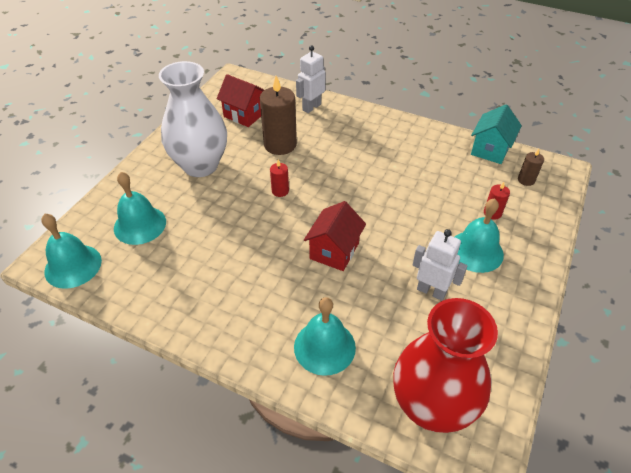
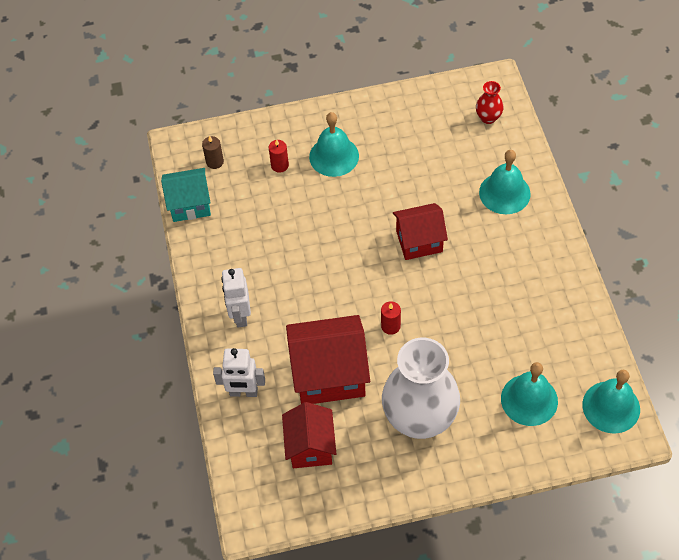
camera: 125 degrees left, 10 degrees up
brown candle [260,76,297,155] -> red house [286,315,370,404]
red vase [393,298,498,433] -> red vase [476,81,503,124], size x0.42
white robot [413,229,468,301] -> white robot moved to [221,268,251,327]

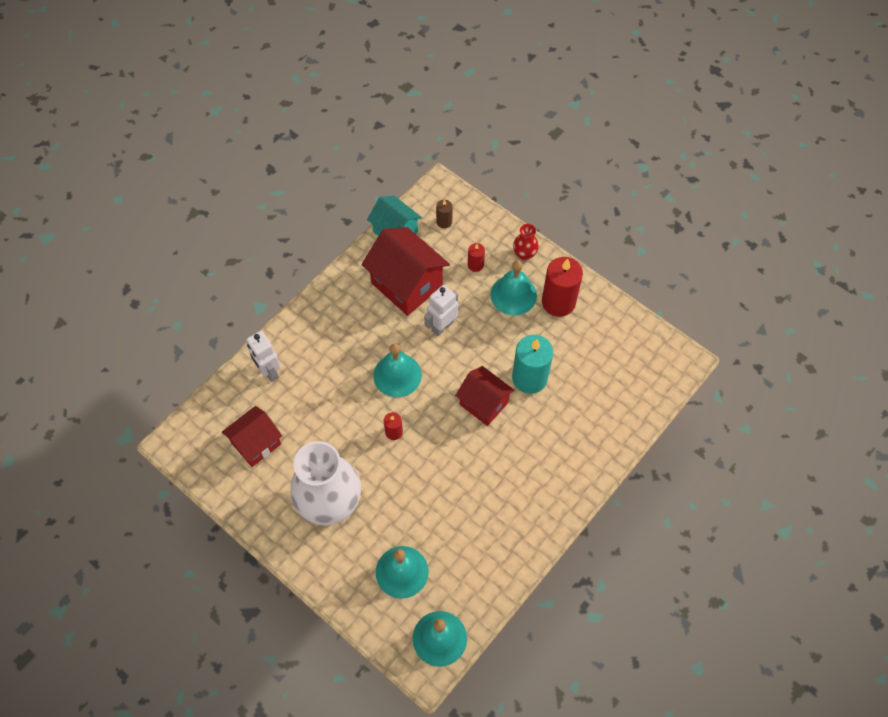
camera: 50 degrees right, 5 degrees up
white robot [221,268,251,327] -> white robot moved to [424,285,458,336]
red house [286,315,370,404] -> red house moved to [361,227,450,316]
red vase [476,81,503,124] -> red vase moved to [513,224,539,260]
turquoise bell [479,150,531,214] -> turquoise bell moved to [373,343,422,397]
none -> turquoise candle [512,335,553,394]
none -> red candle [542,257,583,317]

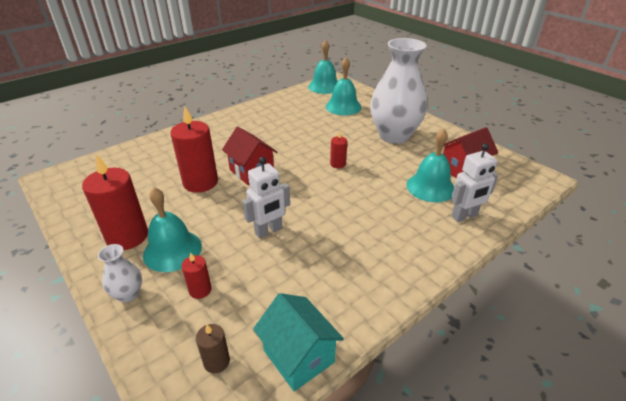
camera: 170 degrees left, 25 degrees down
white robot [246,331,281,382] -> white robot turned 90 degrees clockwise [451,143,498,222]
red house [361,227,450,316] -> none
turquoise bell [373,343,422,397] -> turquoise bell moved to [407,129,454,202]
turquoise candle [512,335,553,394] -> red candle [170,107,218,193]
red vase [513,224,539,260] -> white vase [98,244,142,303]

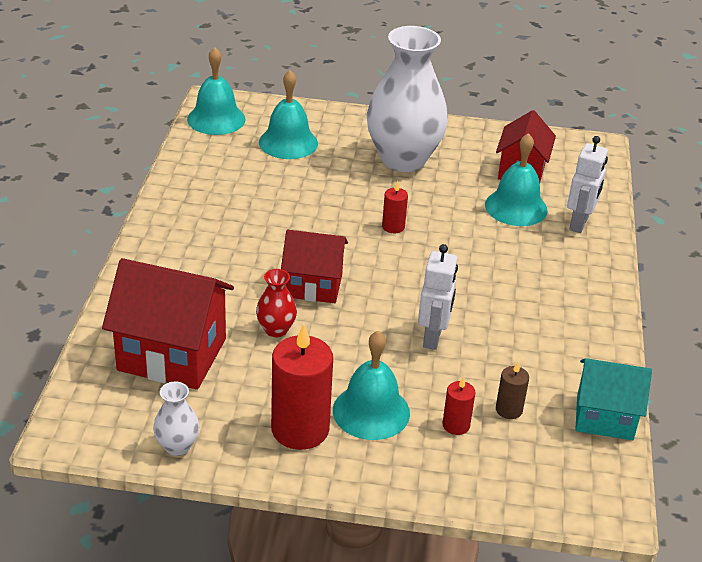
camera: 45 degrees left, 0 degrees up
white vase [98,244,142,303] -> white vase moved to [153,382,199,456]
red candle [170,107,218,193] -> red vase [256,269,297,338]
brown candle [196,324,230,373] -> brown candle moved to [496,362,529,419]
none -> red house [102,258,234,390]

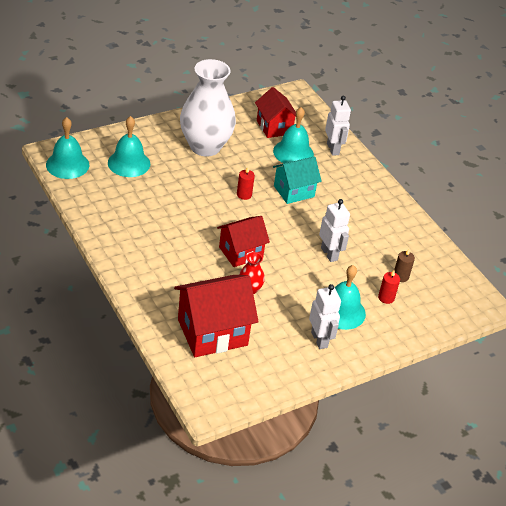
camera: 40 degrees left, 5 degrees up
white vase [153,382,199,456] -> none
red candle [271,324,333,450] -> white robot [309,284,341,349]
turquoise house [575,358,652,440] -> turquoise house moved to [273,156,322,204]

